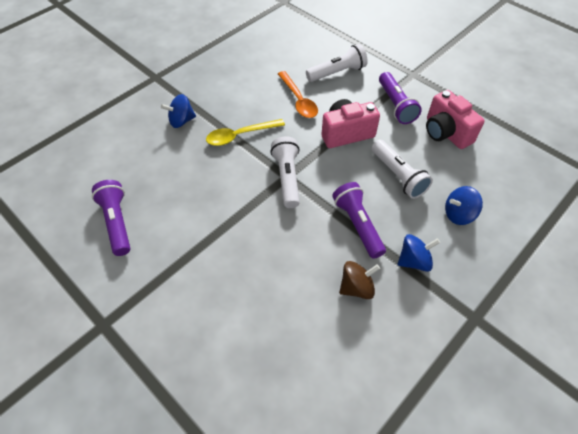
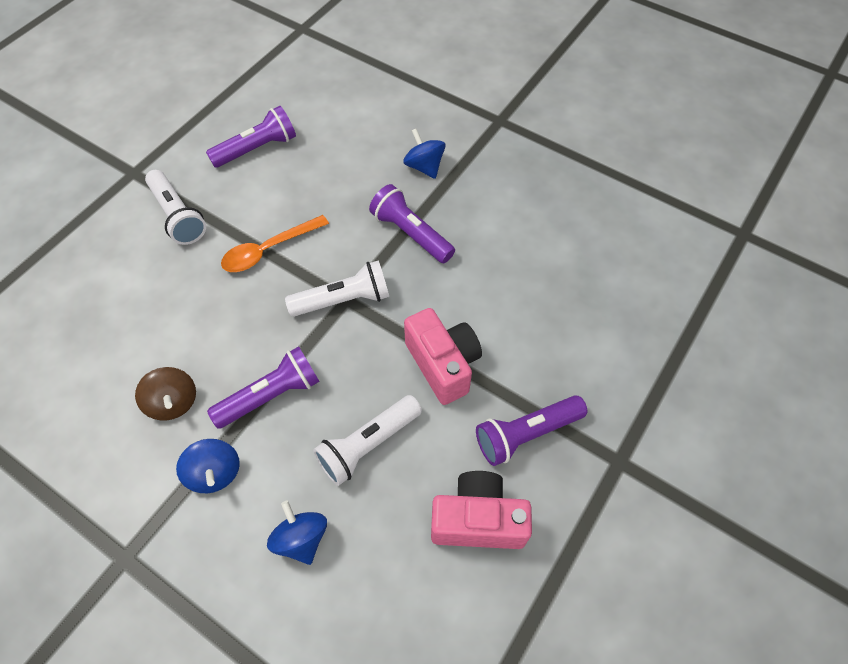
camera: 80 degrees right, 5 degrees up
yellow spoon [206,119,285,146] -> purple flashlight [369,184,455,264]
orange spoon [278,71,318,118] -> orange spoon moved to [221,215,329,272]
white flashlight [306,44,368,82] -> white flashlight moved to [145,170,206,245]
pink camera [426,90,485,149] -> pink camera turned 45 degrees clockwise [431,471,532,549]

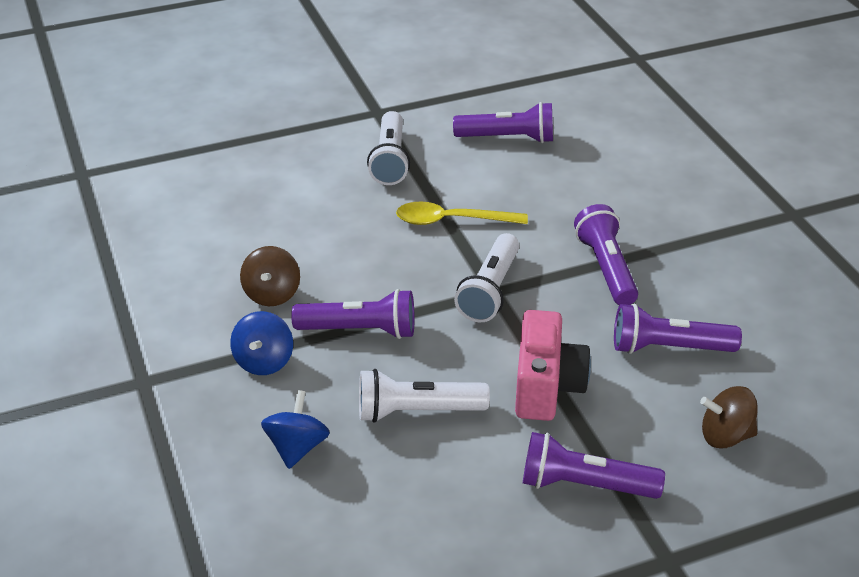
camera: 35 degrees right, 20 degrees down
orange spoon [221,215,329,272] -> yellow spoon [396,202,528,225]
white flashlight [285,260,389,317] -> white flashlight turned 90 degrees clockwise [454,233,519,322]
blue spinning top [403,128,446,179] -> none
pink camera [431,471,532,549] -> none
none -> purple flashlight [614,303,742,354]
none -> brown spinning top [700,386,758,448]

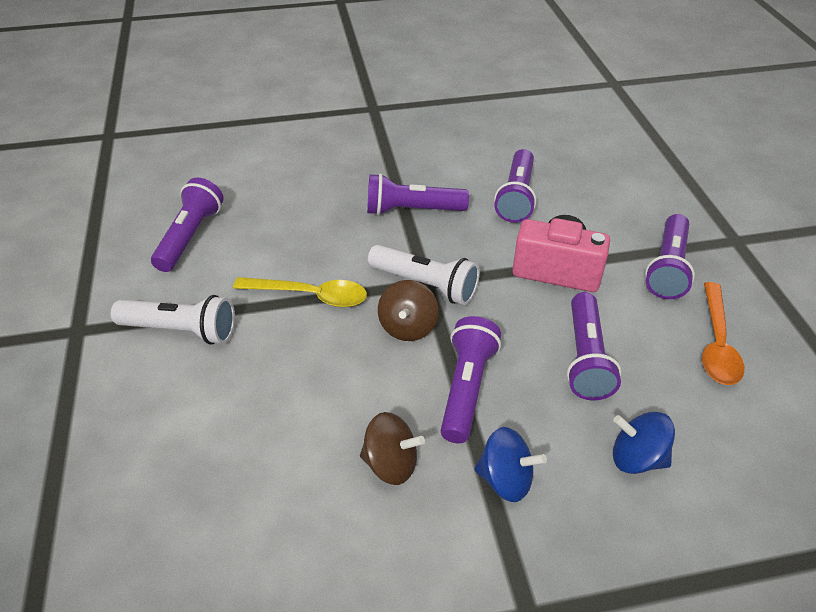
camera: 80 degrees left, 5 degrees up
white flashlight [359,369,490,423] -> purple flashlight [567,292,621,400]
yellow spoon [396,202,528,225] -> yellow spoon turned 90 degrees counterclockwise [233,277,367,308]
brown spinning top [700,386,758,448] -> brown spinning top moved to [378,280,439,341]
none -> orange spoon [702,282,744,385]

